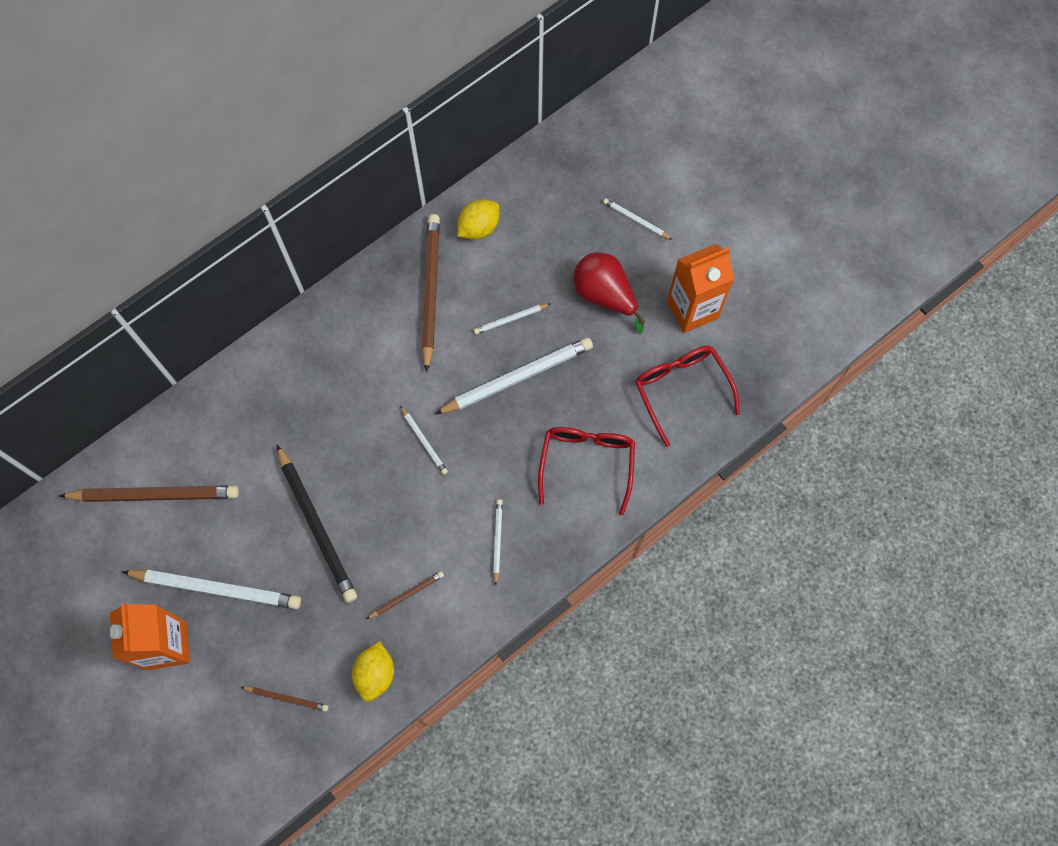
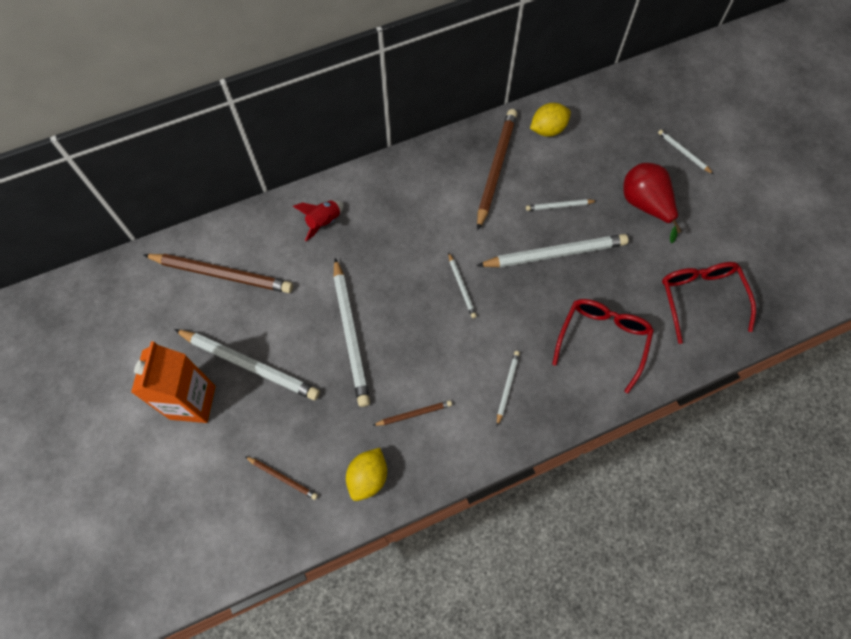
camera: 15 degrees right, 5 degrees down
black pencil [276,444,357,603] -> white pencil [333,258,370,407]
orange carton [667,244,734,333] -> none
none -> red rocket [293,200,344,241]

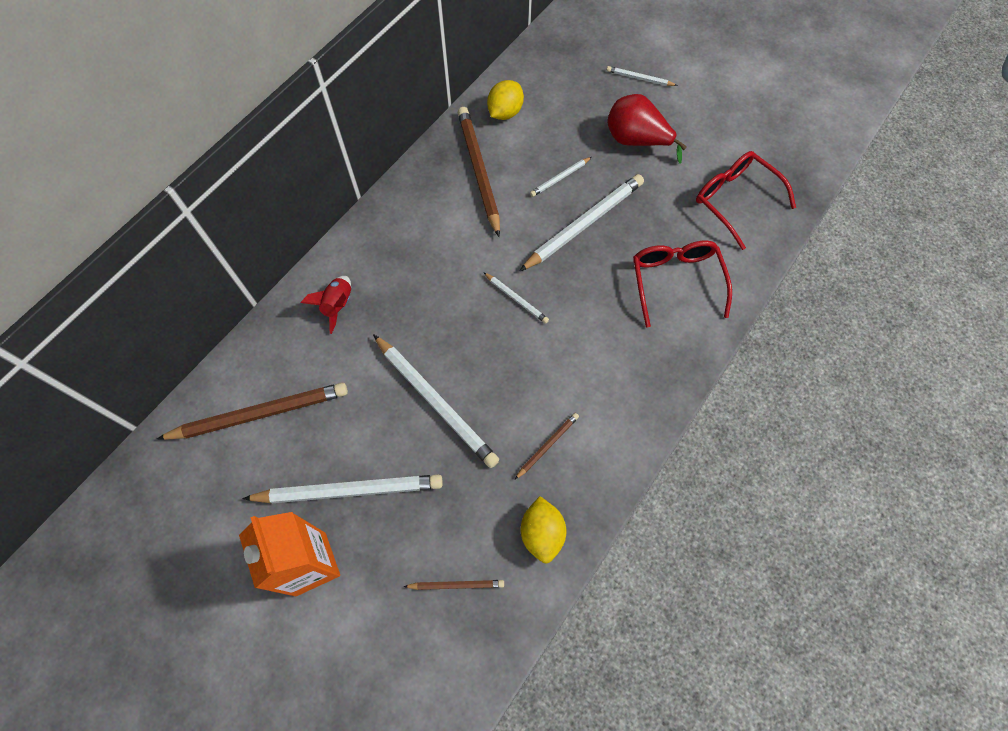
camera: 30 degrees left, 0 degrees up
white pencil [497,351,520,426] -> none

